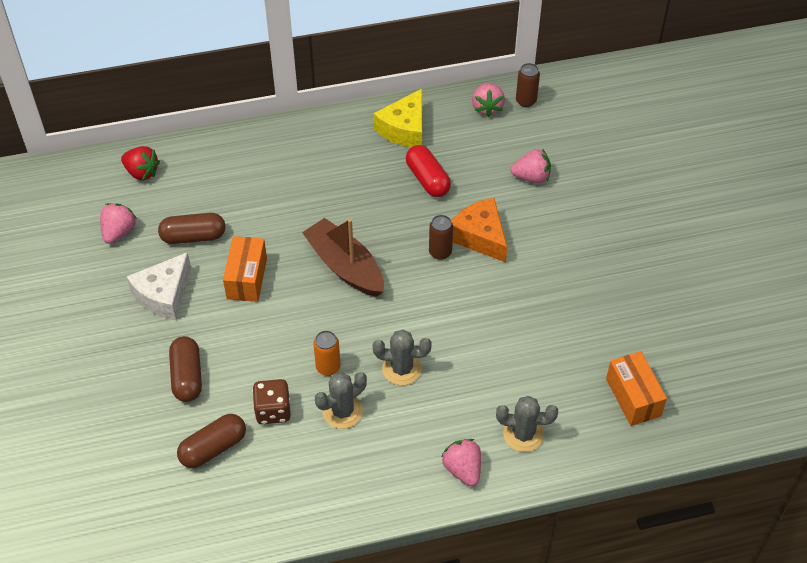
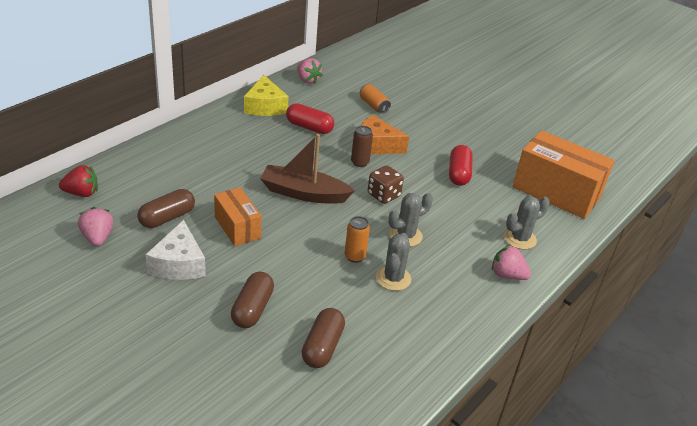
camera: 40 degrees left, 15 degrees down
brown capsule [169,336,202,402] -> brown capsule turned 60 degrees clockwise [231,272,274,328]
brown dice [252,379,291,424] -> brown dice moved to [368,166,404,204]
pink strawberry [511,149,551,183] -> orange can [360,84,391,114]
brown can [516,63,540,107] -> none
orange box [606,351,667,426] -> orange box [512,130,614,219], size x1.76
none -> red capsule [449,145,473,186]

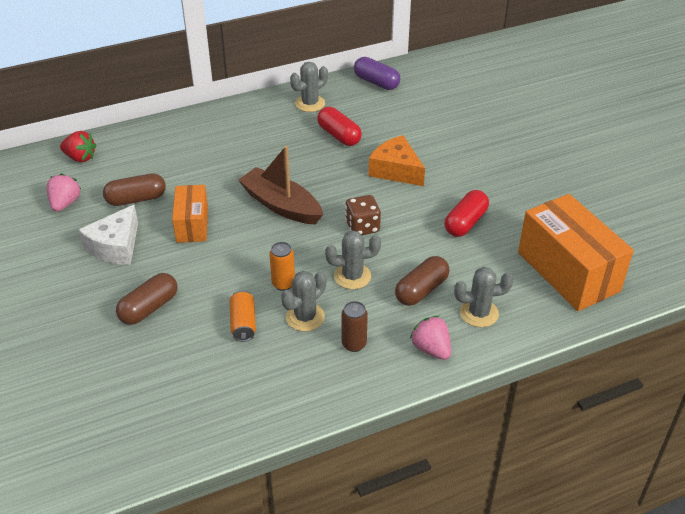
camera: 30 degrees right, 5 degrees up
yellow cheese [244,75,289,116] -> grey cactus [290,62,328,112]
pink strawberry [297,58,323,84] -> purple capsule [354,57,400,90]
brown capsule [302,308,345,368] -> brown capsule moved to [395,256,449,306]
brown can [351,126,373,167] -> brown can moved to [342,301,368,352]
orange can [360,84,391,114] -> orange can moved to [230,290,256,342]

